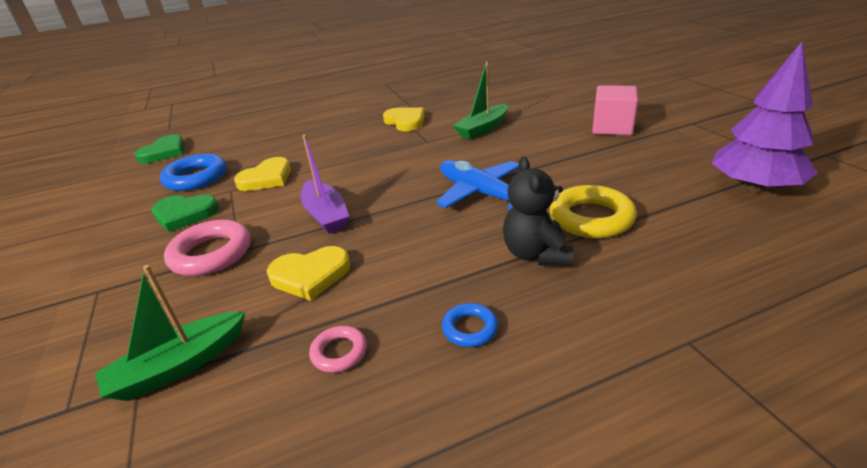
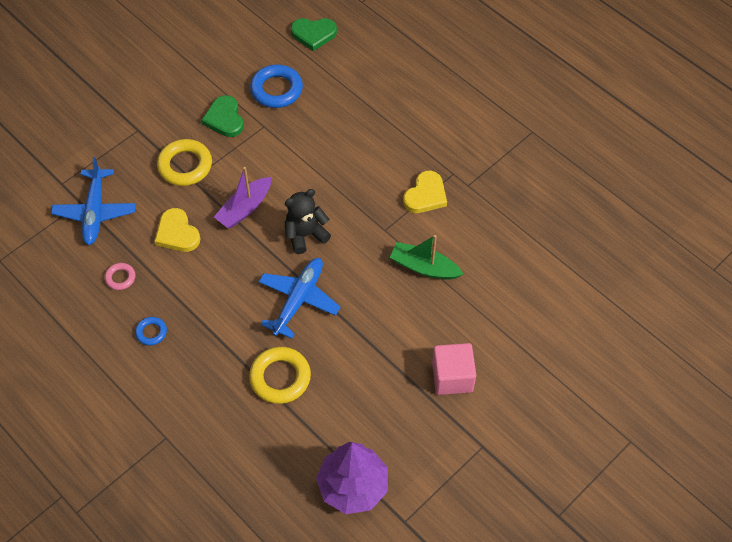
camera: 65 degrees right, 25 degrees up
green boat [95,265,245,401] -> blue plane [51,157,136,245]
pink ring [164,220,251,276] -> yellow ring [157,139,212,186]
yellow heart [234,157,291,191] -> none
black teddy bear [503,156,573,266] -> black teddy bear moved to [284,189,331,254]

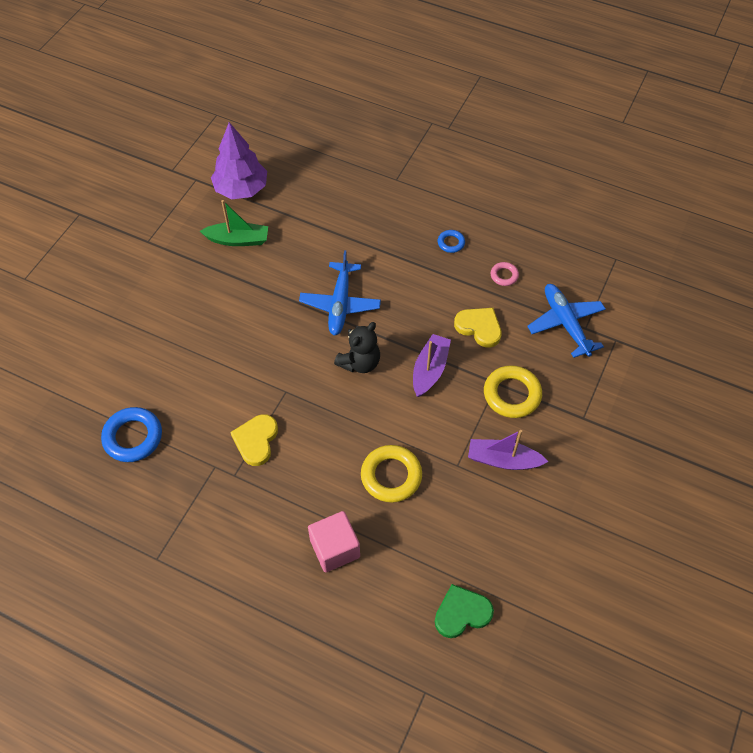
camera: 160 degrees right, 0 degrees up
green heart [201,95,244,137] -> purple boat [468,430,548,470]
yellow ring [249,347,311,404] -> yellow ring moved to [361,445,422,503]
blue ring [250,64,303,108] -> blue ring moved to [101,407,162,462]
green boat [389,235,463,280] -> green boat moved to [200,200,268,246]
pink cube [432,343,476,395] -> pink cube moved to [308,511,360,573]

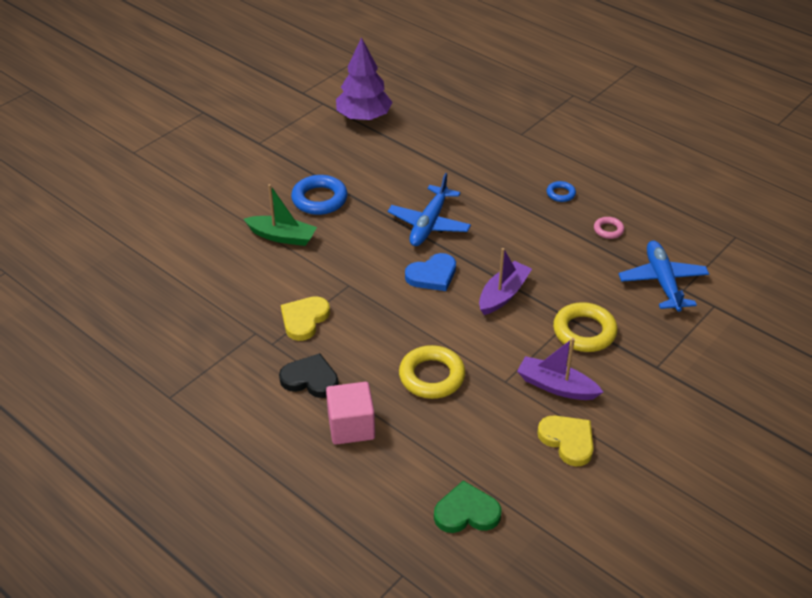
camera: 15 degrees right, 15 degrees down
blue ring [101,407,162,462] -> blue ring moved to [291,175,348,215]
green boat [200,200,268,246] -> green boat moved to [244,184,317,246]
black teddy bear [334,322,380,373] -> blue heart [405,253,456,291]
yellow heart [454,308,502,348] -> yellow heart moved to [537,415,594,466]
none -> black heart [279,353,339,398]

